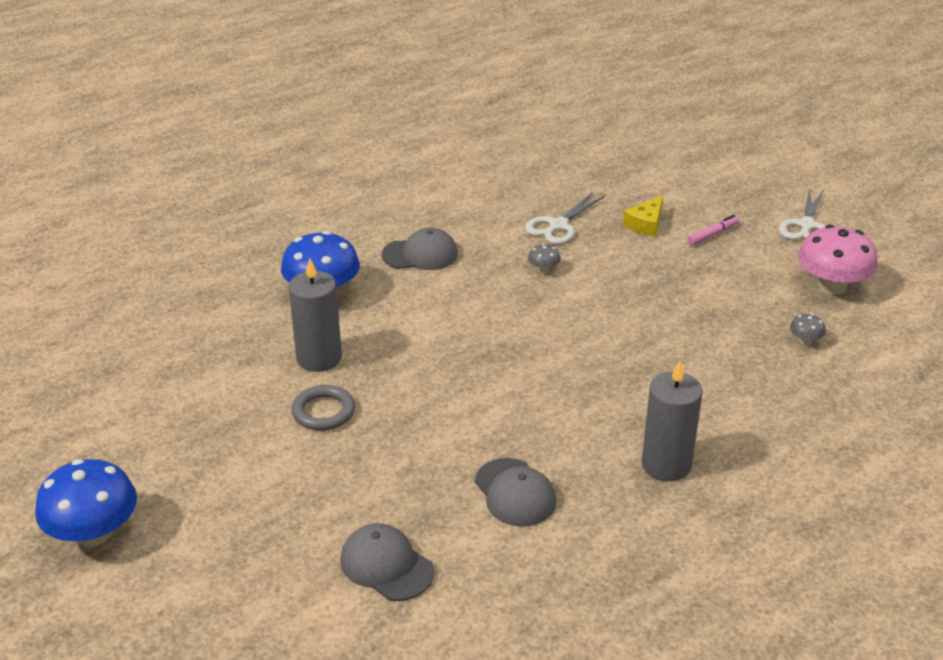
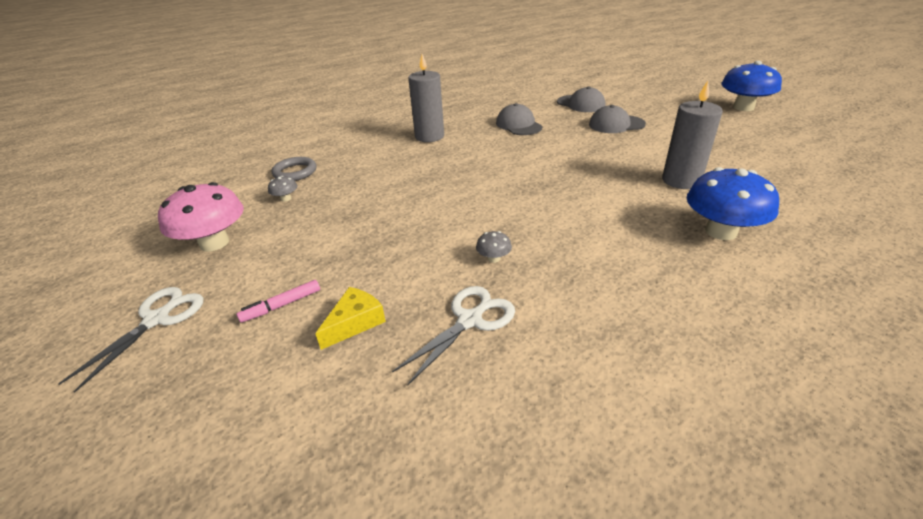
camera: 175 degrees left, 0 degrees up
grey ring [291,385,355,430] -> grey ring moved to [272,157,316,181]
grey cap [382,228,458,270] -> grey cap moved to [589,105,646,133]

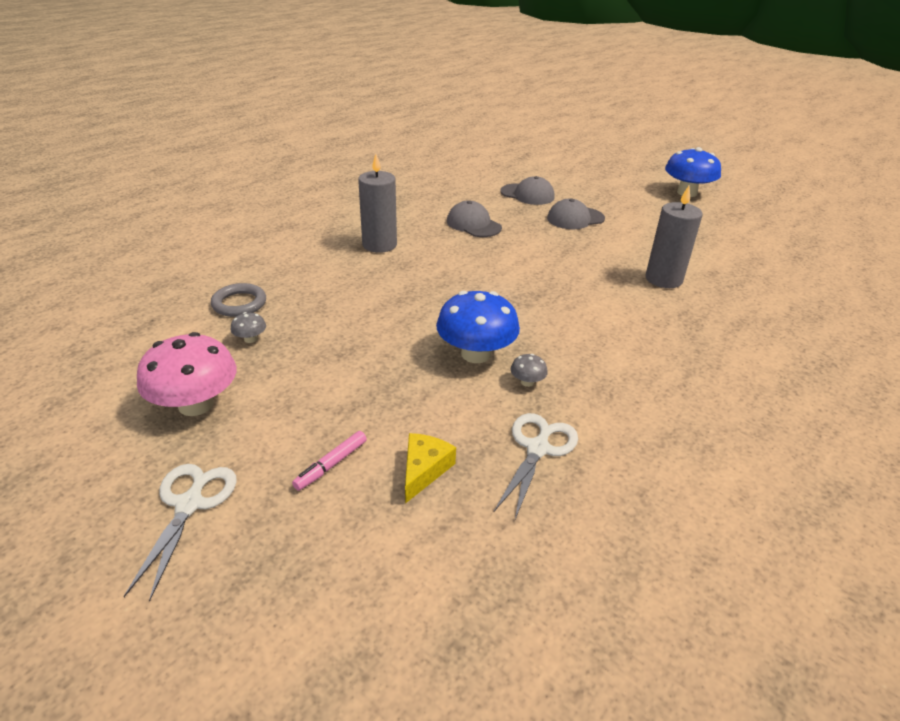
camera: 20 degrees left, 0 degrees up
blue mushroom [687,167,779,240] -> blue mushroom moved to [436,291,520,363]

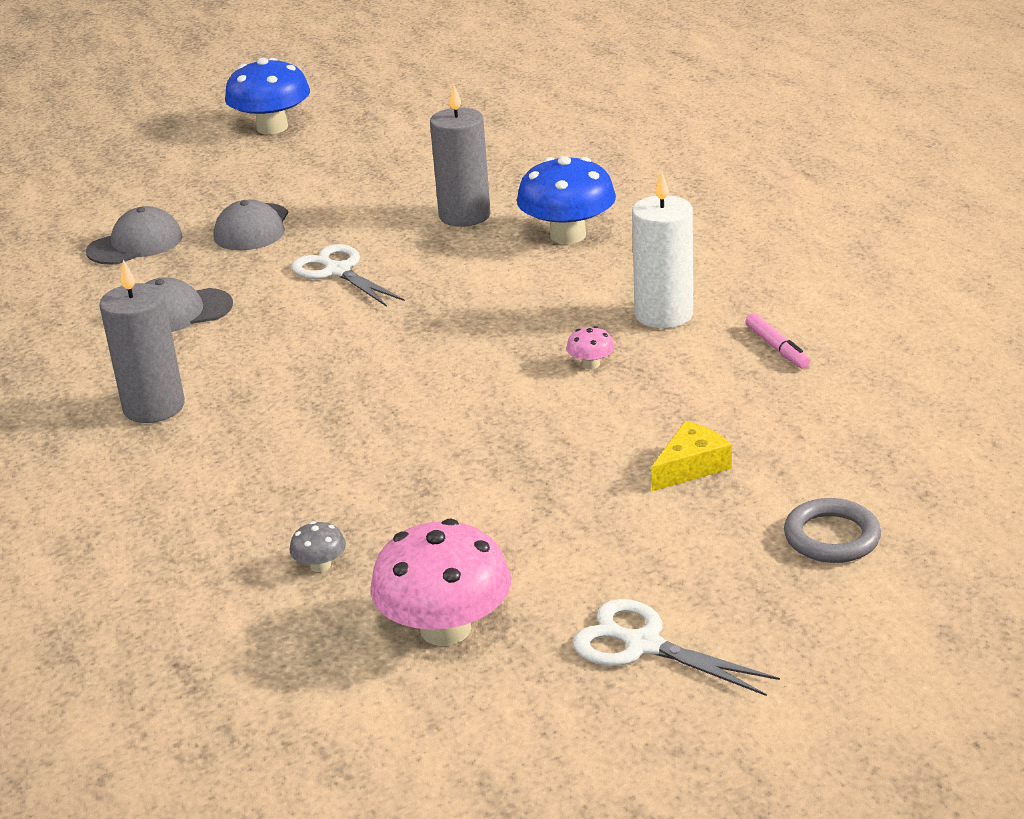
camera: 60 degrees left, 5 degrees down
grey ring [211,283,266,317] -> grey ring moved to [784,498,881,563]
pink marker [292,431,367,491] -> pink marker moved to [745,313,810,369]
yellow cheese [405,433,456,504] -> yellow cheese turned 90 degrees clockwise [651,421,732,491]
blue mushroom [436,291,520,363] -> blue mushroom moved to [517,156,616,244]
white scissors [494,413,578,519] -> white scissors moved to [291,244,405,307]
grey mushroom [511,354,548,387] -> pink mushroom [566,326,614,369]
none -> white candle [632,171,693,329]

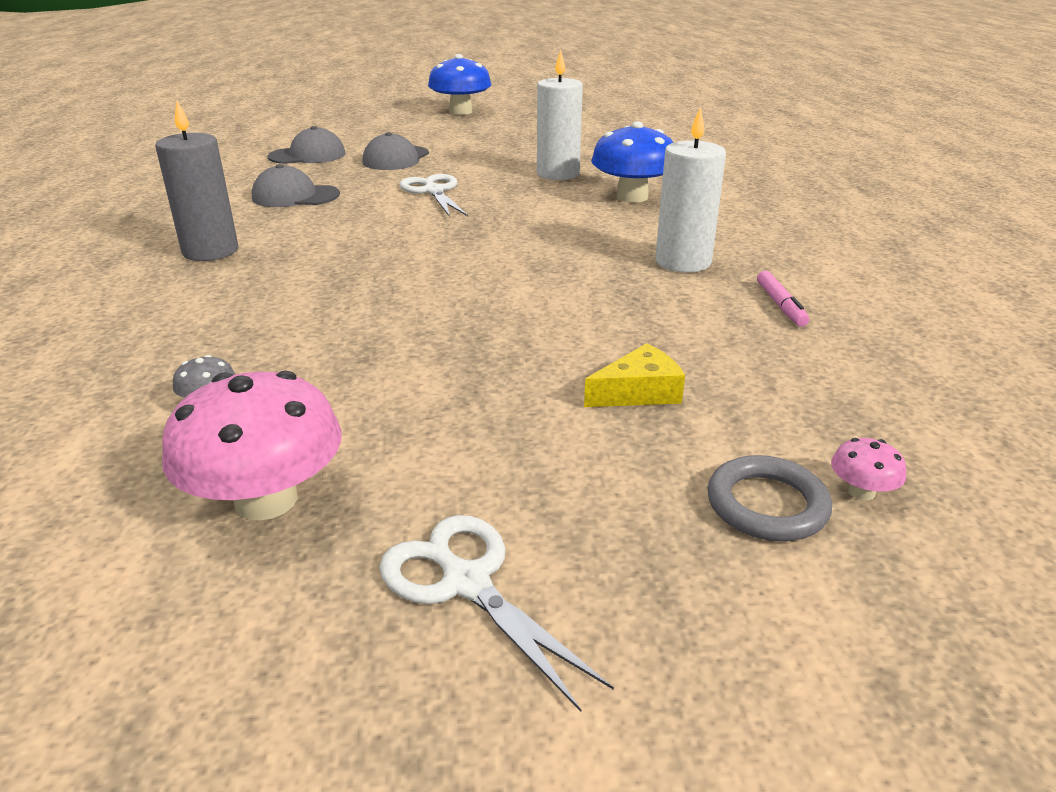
camera: 15 degrees right, 0 degrees up
grey candle [430,83,490,227] -> white candle [537,50,583,180]
pink mushroom [566,326,614,369] -> pink mushroom moved to [831,438,906,500]

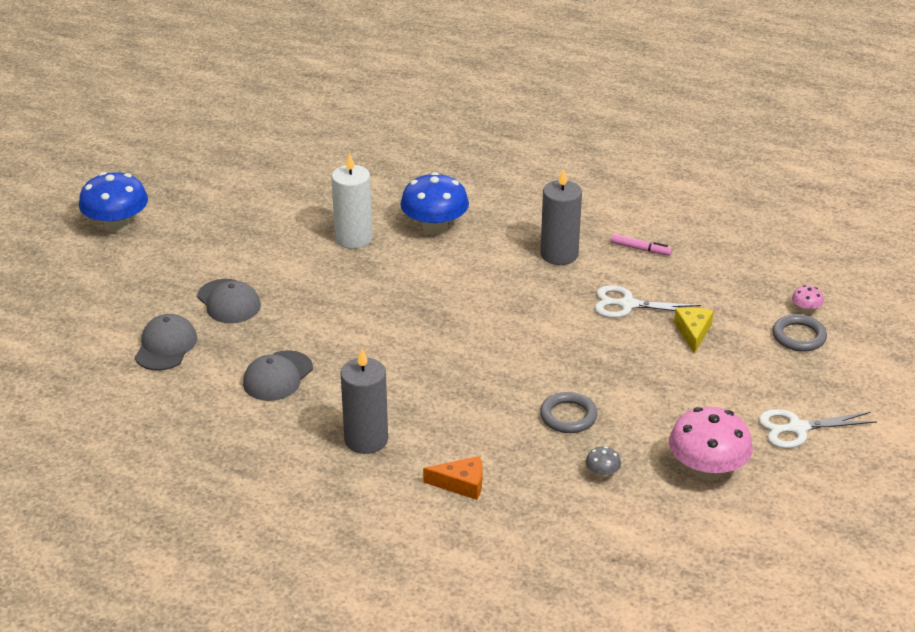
camera: 60 degrees left, 5 degrees up
white scissors [399,174,468,217] -> white scissors moved to [594,285,701,318]
white candle [656,107,726,272] -> grey candle [541,168,582,265]
none -> orange cheese [423,456,482,500]
none -> grey ring [540,392,598,433]

